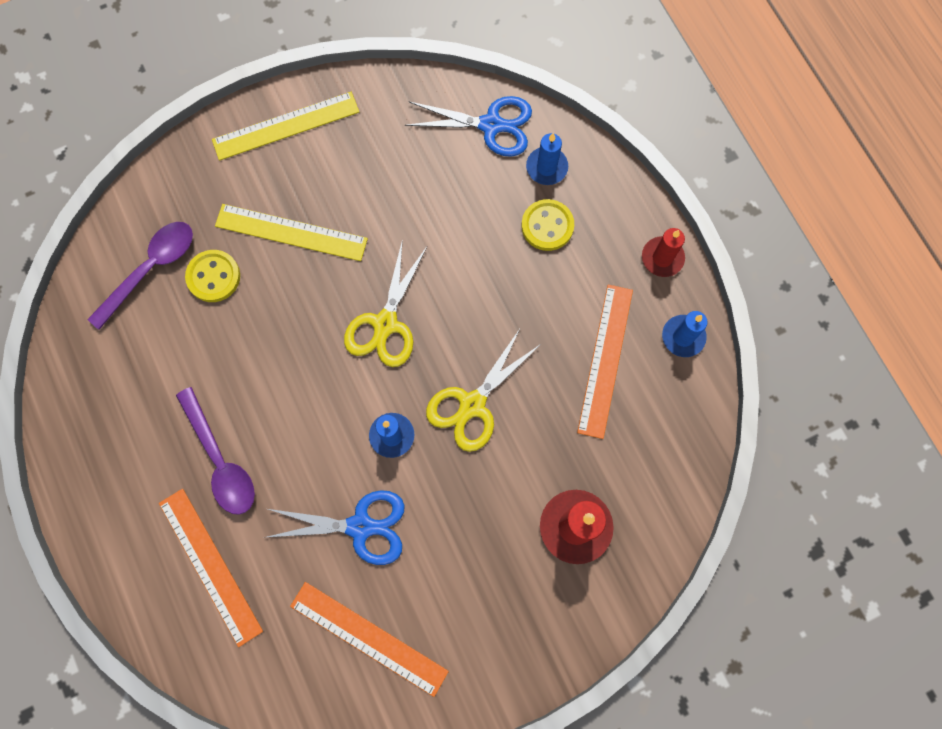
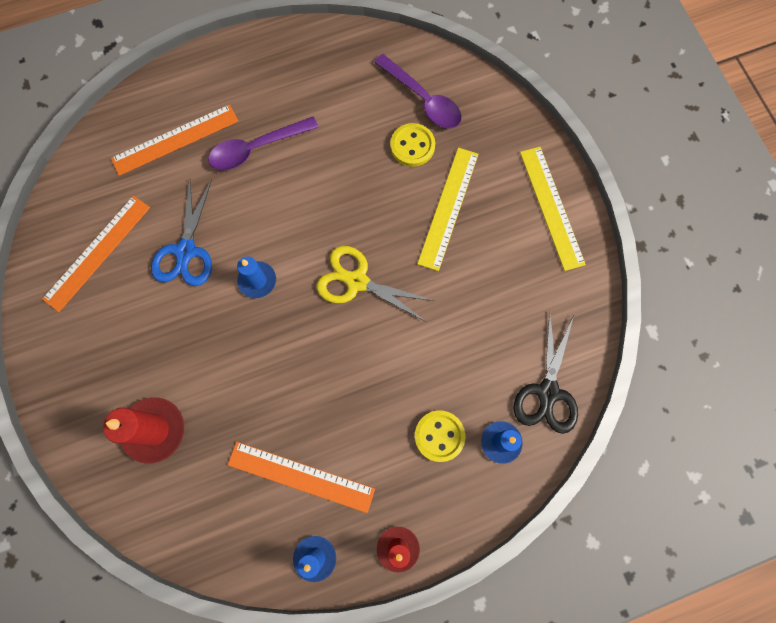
camera: 95 degrees right, 0 degrees up
blue scissors [405,96,532,157] -> black scissors [514,311,578,434]
yellow scissors [426,329,541,452] -> none

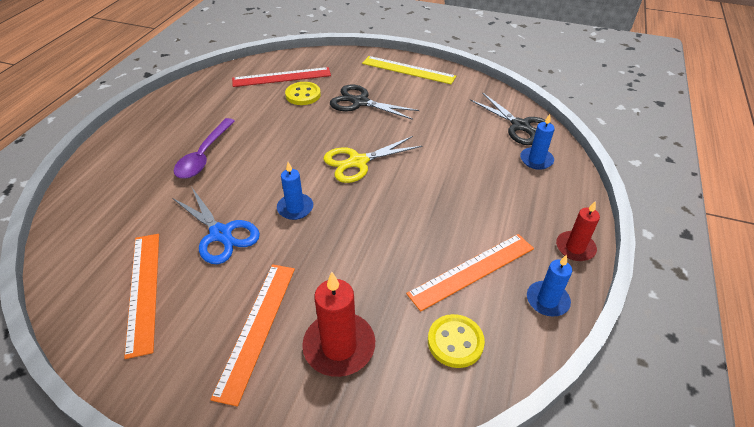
camera: 50 degrees left, 30 degrees down
orange ruler [111,104,239,176] -> orange ruler moved to [210,264,295,407]
purple spoon [374,54,462,129] -> red ruler [232,67,331,87]
yellow button [415,410,465,462] -> yellow button moved to [428,314,485,368]
yellow ruler [417,148,479,271] -> black scissors [330,84,420,120]

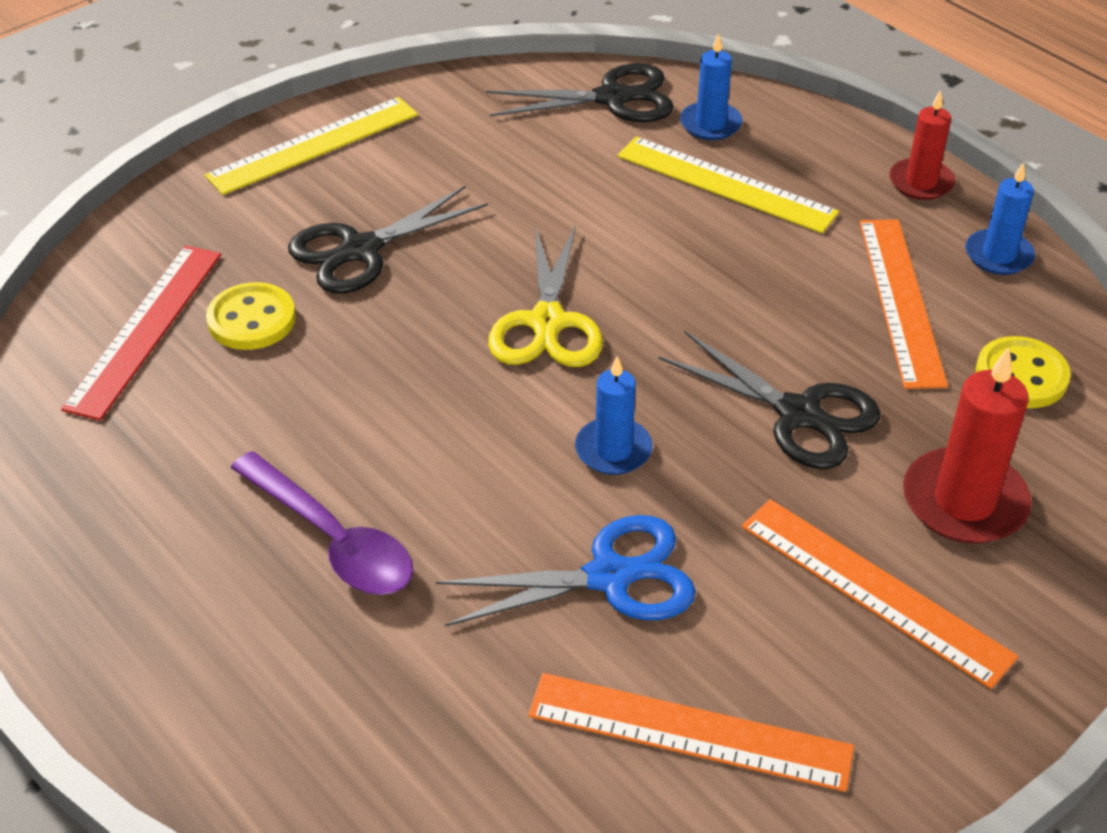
camera: 60 degrees left, 0 degrees up
none -> yellow ruler [618,136,839,233]
none -> black scissors [658,331,881,469]

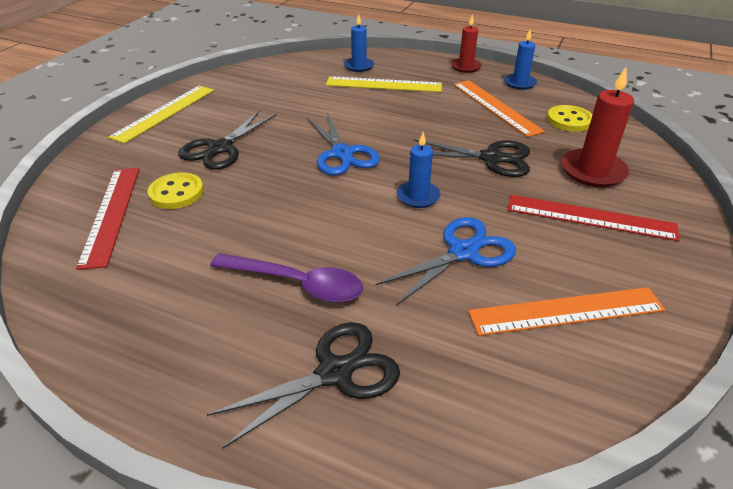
camera: 25 degrees left, 5 degrees down
black scissors [486,63,674,122] -> black scissors moved to [207,322,400,449]
yellow scissors [488,225,603,367] -> blue scissors [307,113,380,175]
orange ruler [742,499,1018,689] -> red ruler [508,195,680,241]

